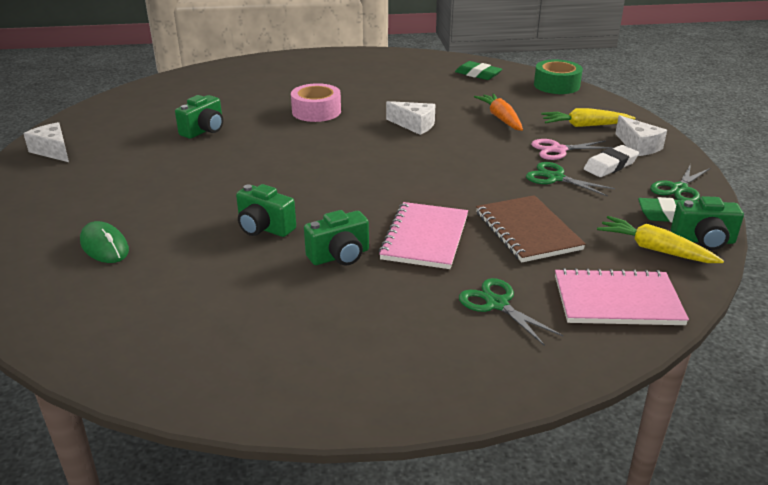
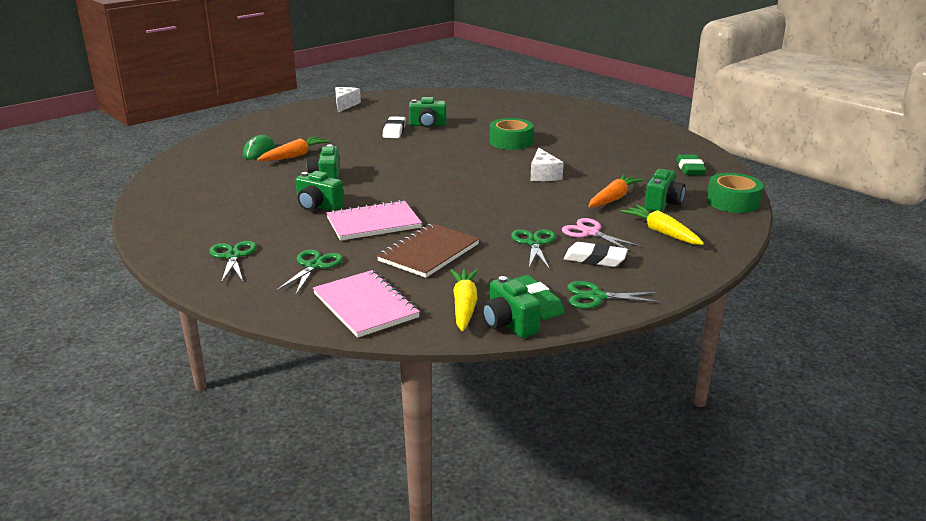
camera: 55 degrees right, 5 degrees down
pink tape [291,83,341,122] -> green tape [490,118,533,150]
white cheese [615,115,667,156] -> none
none -> green scissors [209,241,257,283]
none -> orange carrot [257,136,330,161]
none -> white eraser [383,116,406,138]
none -> green camera [645,169,685,212]

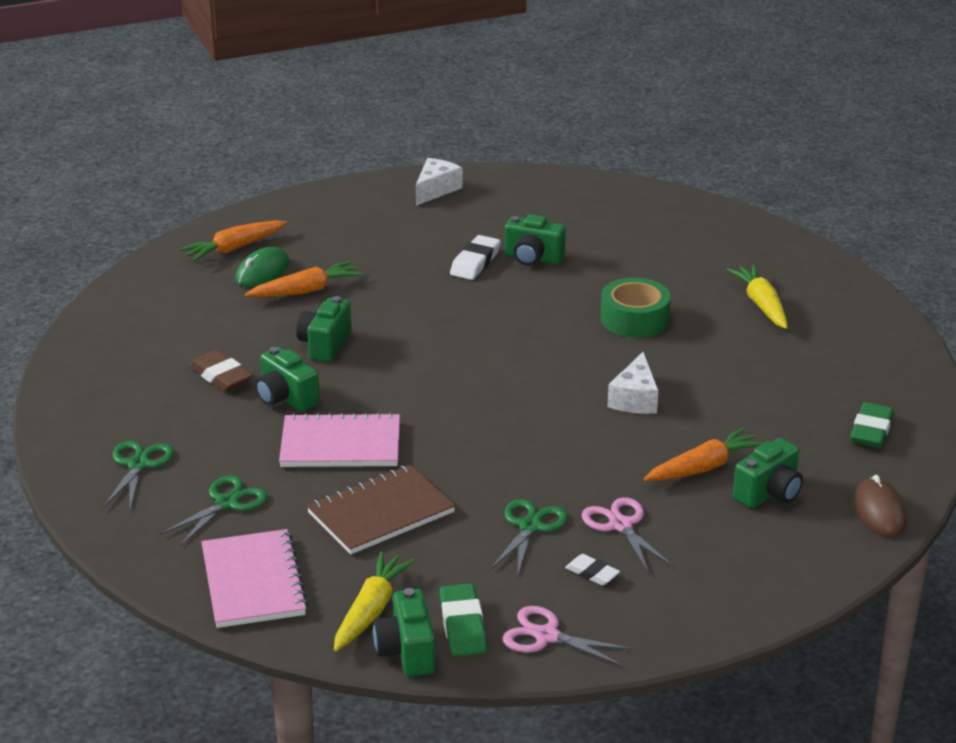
camera: 20 degrees right, 5 degrees up
white eraser [564,242,628,267] -> white eraser [565,554,620,586], size x0.63
green scissors [567,281,663,309] -> pink scissors [502,606,634,667]
yellow carrot [621,205,704,245] -> yellow carrot moved to [727,265,788,329]
green tape [707,173,763,213] -> brown mouse [854,475,907,537]
none -> orange carrot [179,220,287,262]
none -> brown eraser [190,350,253,392]

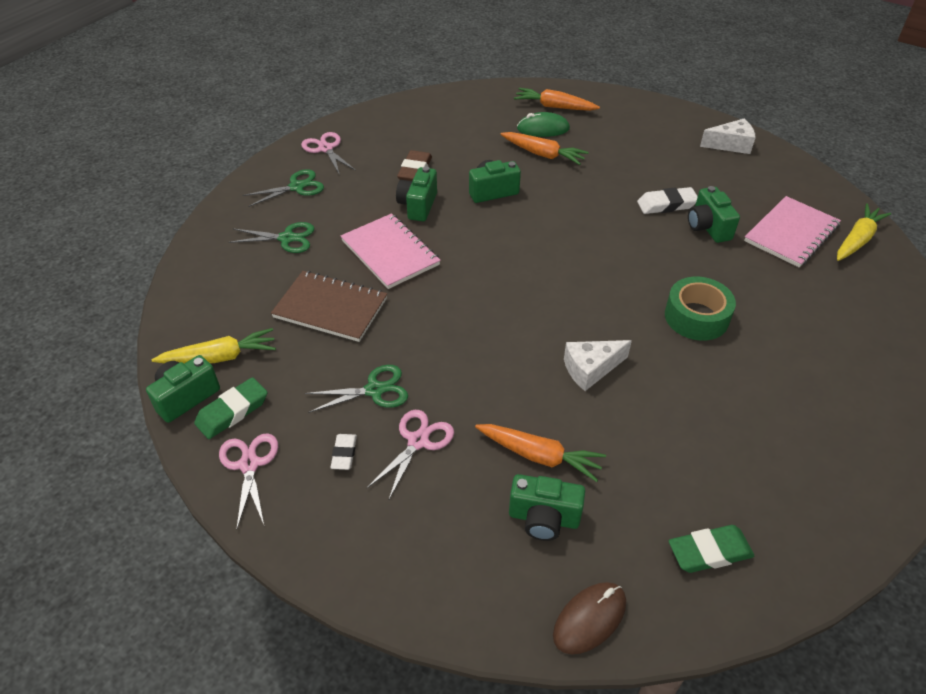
camera: 55 degrees right, 15 degrees up
pink notebook [201,529,308,628] -> pink notebook moved to [744,196,841,268]
yellow carrot [727,265,788,329] -> yellow carrot moved to [837,203,891,261]
none -> pink scissors [301,132,356,175]

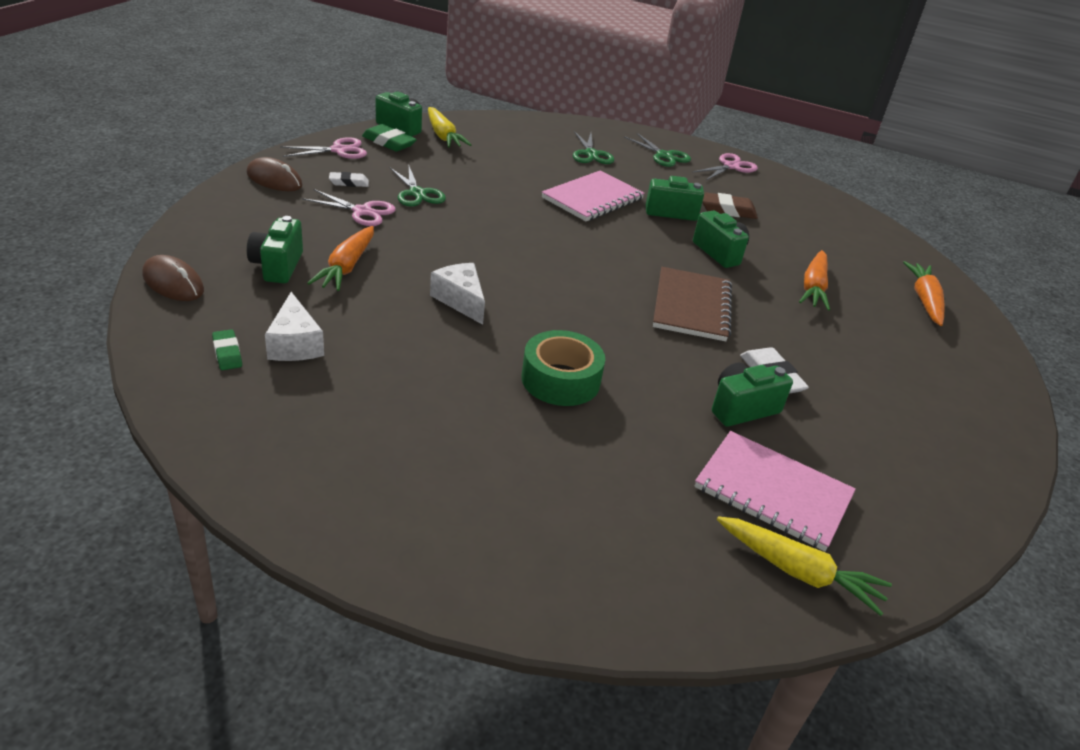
camera: 75 degrees right, 10 degrees down
brown notebook [271,271,387,342] -> brown notebook moved to [653,267,732,341]
green mouse [517,112,570,137] -> none
green eraser [669,525,754,573] -> green eraser [212,329,242,370], size x0.63
white cheese [700,119,756,154] -> white cheese moved to [265,292,324,361]
none -> brown mouse [247,157,302,191]

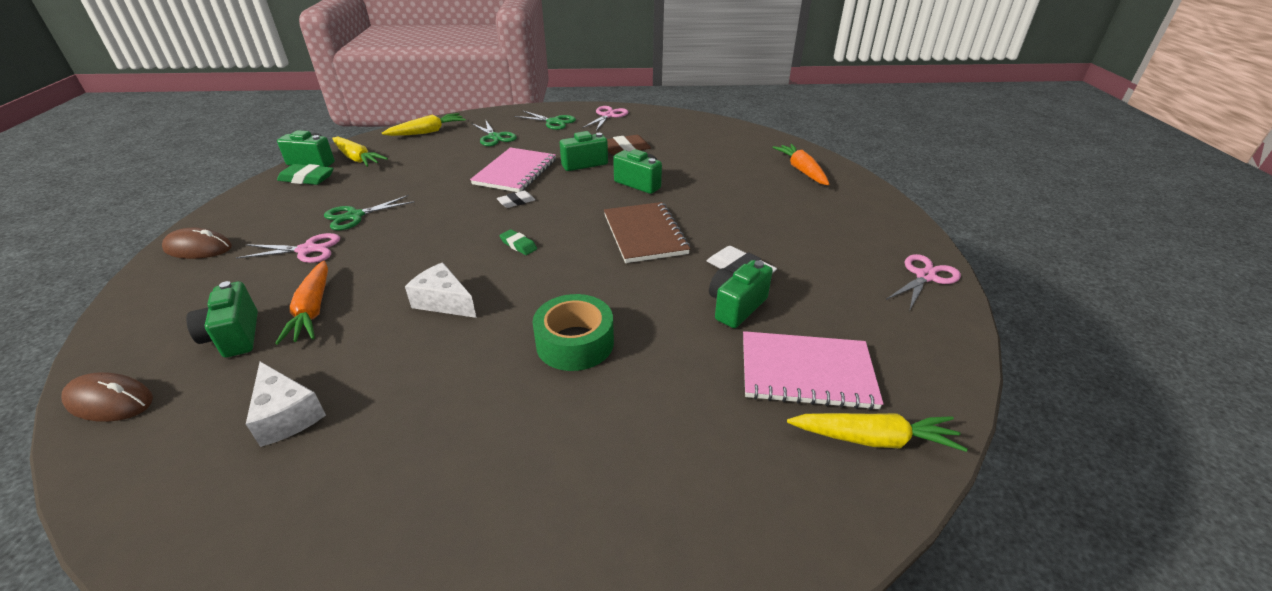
camera: 20 degrees left, 0 degrees up
green eraser [212,329,242,370] -> green eraser moved to [500,229,537,255]
pink scissors [280,137,367,159] -> pink scissors moved to [886,254,961,311]
white eraser [329,172,369,187] -> white eraser moved to [497,191,535,208]
green scissors [390,166,446,207] -> green scissors turned 105 degrees clockwise [324,195,415,230]
orange carrot [799,250,830,311] -> none
none -> yellow carrot [382,113,466,136]

